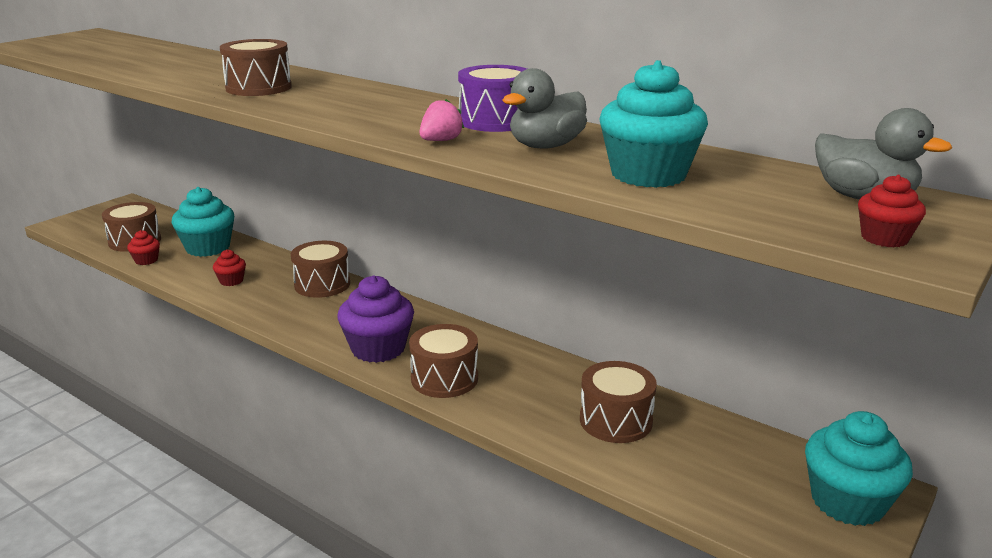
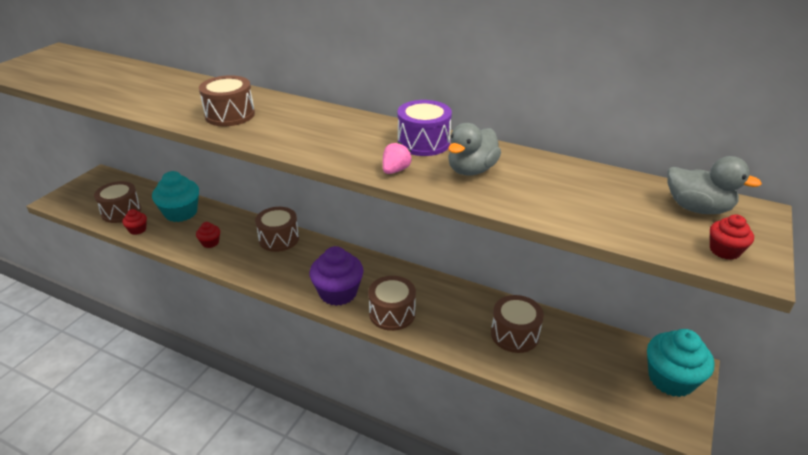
camera: 10 degrees left, 10 degrees up
turquoise cupcake [600,60,708,188] -> none

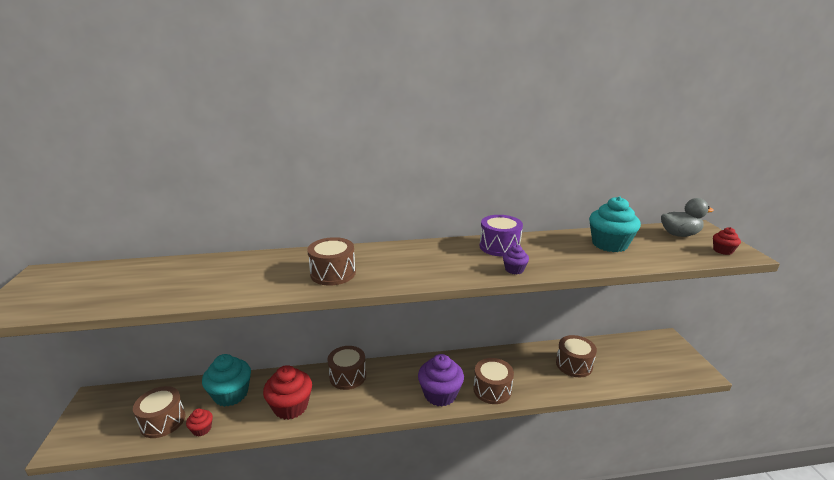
camera: 35 degrees left, 10 degrees down
red cupcake [196,222,220,248] -> red cupcake [263,365,312,420], size x2.02
pink strawberry [383,142,412,174] -> purple cupcake [503,245,529,274]
grey duck [448,123,501,175] -> none
turquoise cupcake [647,329,715,397] -> turquoise cupcake moved to [589,196,641,252]

